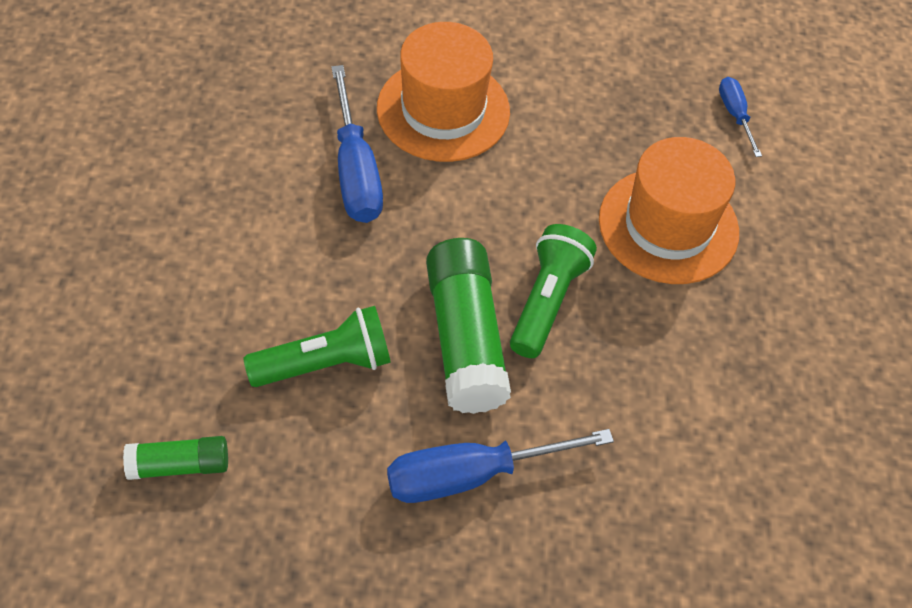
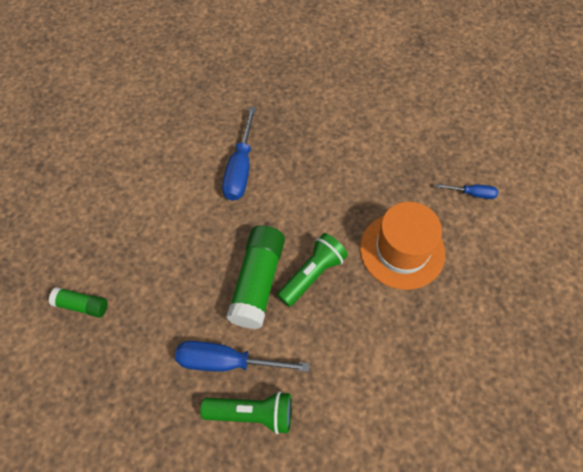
camera: 25 degrees right, 5 degrees up
green flashlight [243,306,391,387] -> green flashlight moved to [200,391,292,434]
orange hat [377,22,510,162] -> none
blue screwdriver [719,77,762,157] -> blue screwdriver turned 90 degrees clockwise [435,184,498,199]

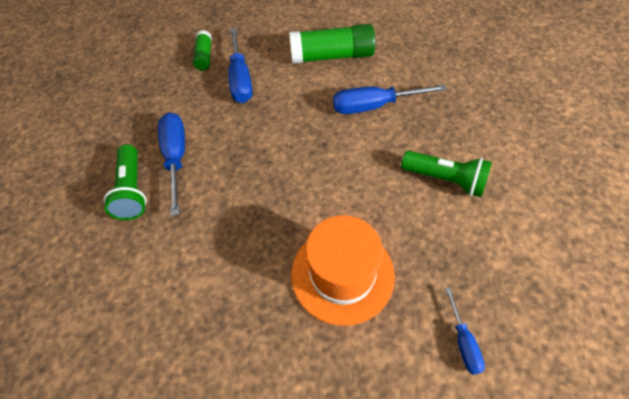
camera: 75 degrees right, 5 degrees down
green glue stick [226,225,285,329] -> green glue stick moved to [289,24,375,64]
green flashlight [277,233,348,307] -> green flashlight moved to [401,151,492,197]
none -> blue screwdriver [228,28,253,103]

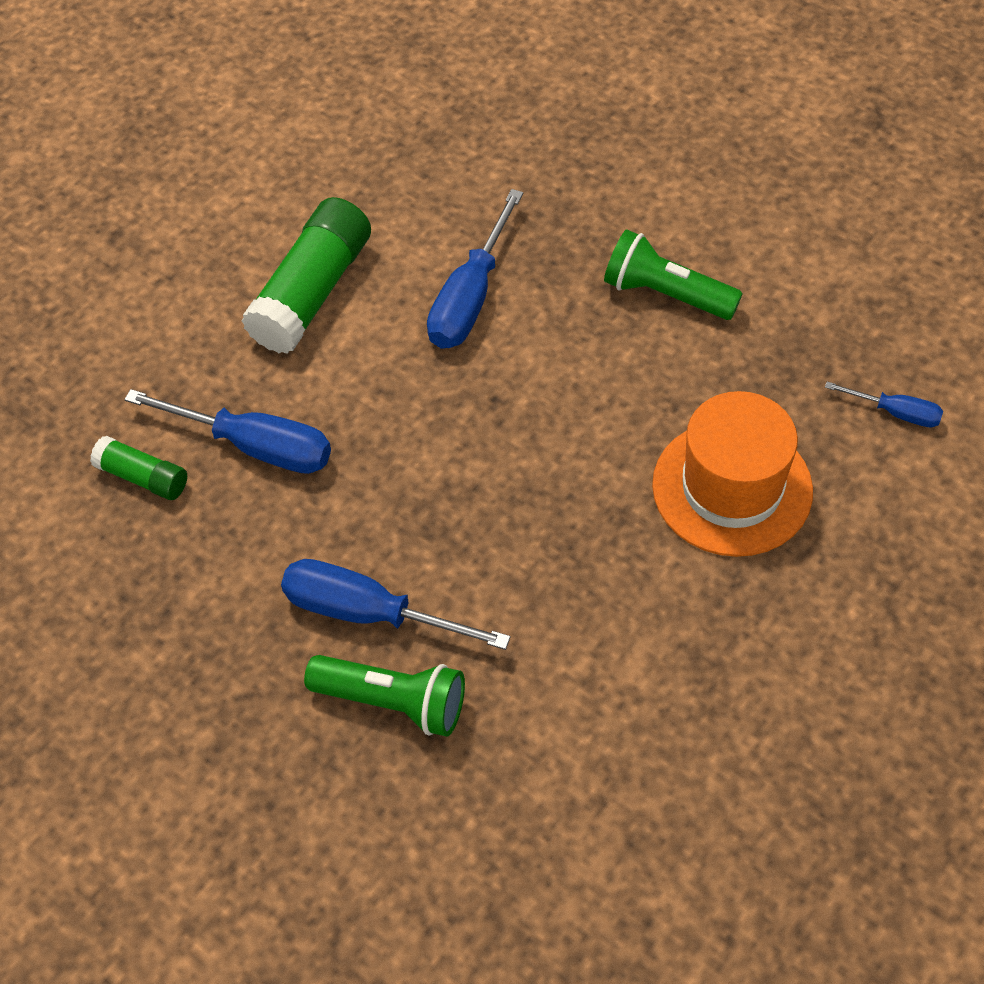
camera: 60 degrees left, 0 degrees up
green flashlight [401,151,492,197] -> green flashlight turned 120 degrees counterclockwise [604,229,743,320]

